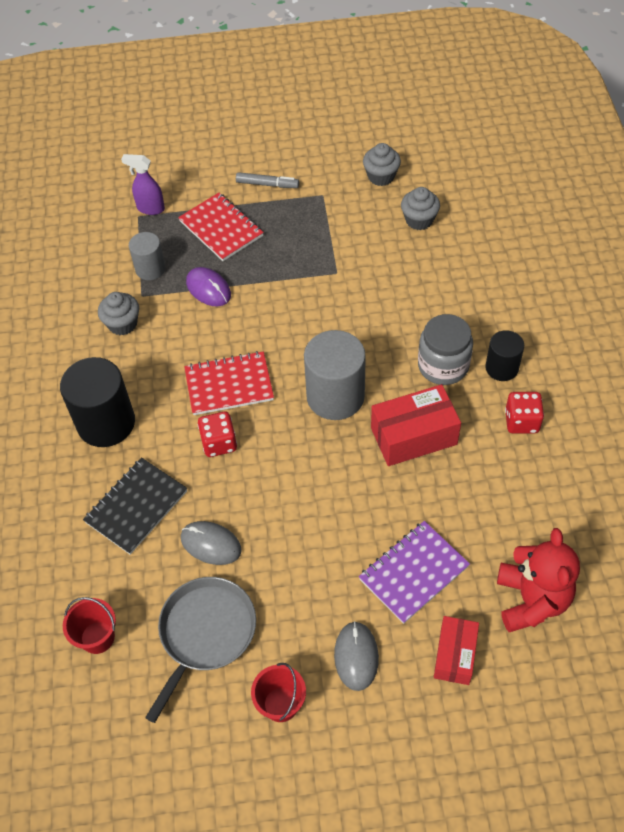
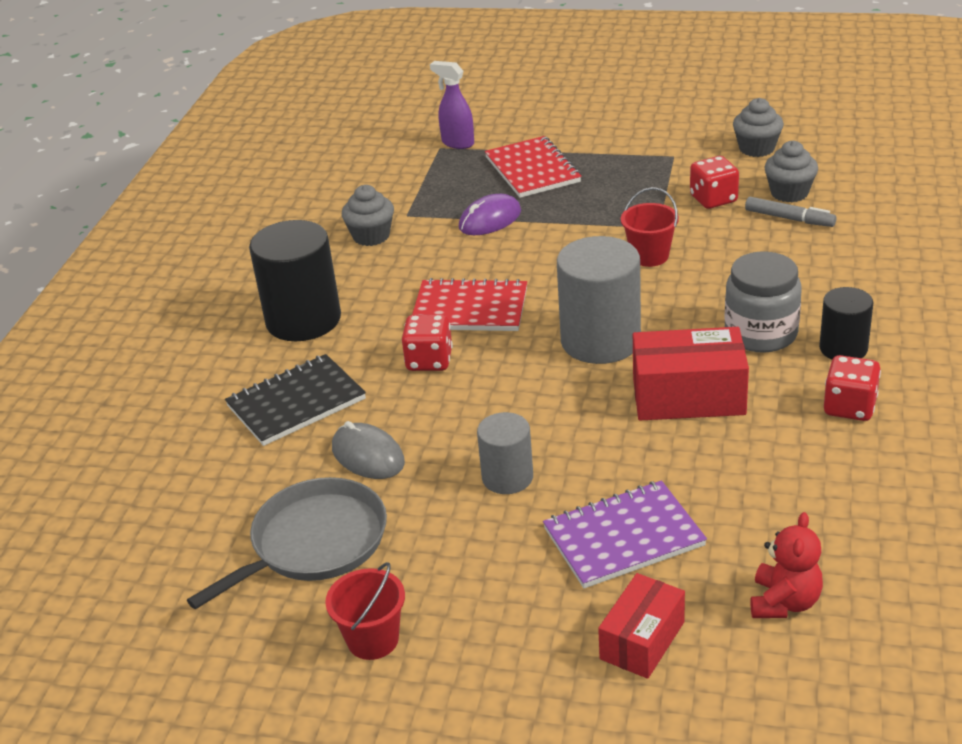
camera: 20 degrees right, 20 degrees down
red bucket [63,597,116,654] -> red bucket moved to [621,187,679,267]
grey cylinder [129,232,166,280] -> grey cylinder moved to [477,412,533,494]
purple mouse [186,267,231,307] -> purple mouse turned 75 degrees clockwise [459,194,521,235]
grey marker [236,172,299,188] -> grey marker moved to [745,197,836,227]
grey mouse [334,621,379,691] -> none
red teddy bear [497,528,580,632] -> red teddy bear [750,512,823,618], size x0.62
none -> red dice [690,156,739,209]

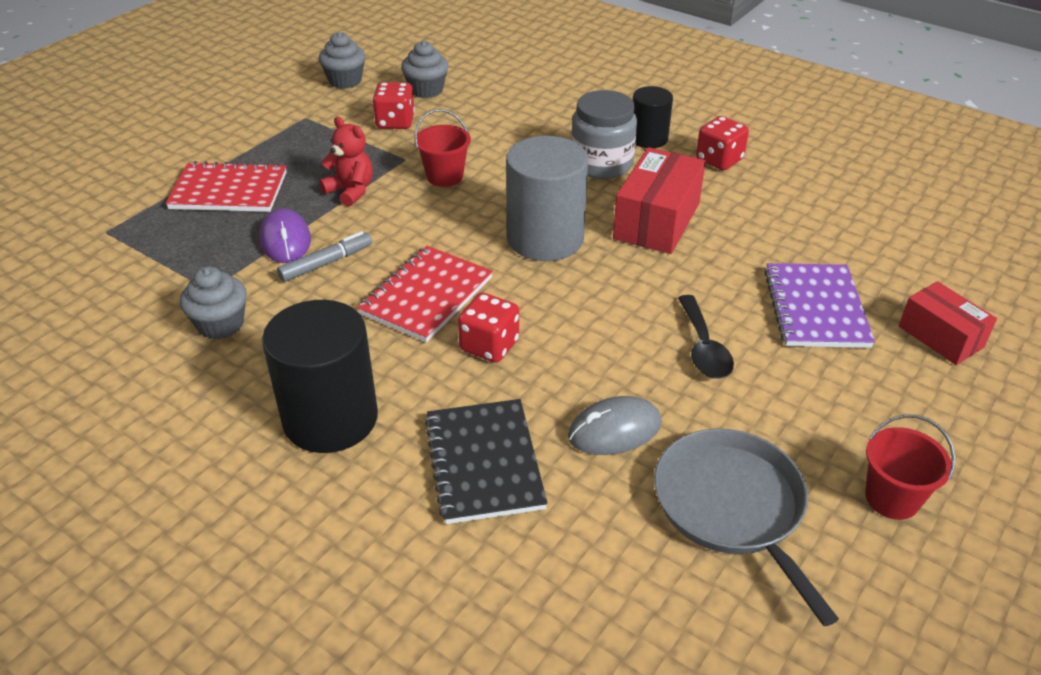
camera: 70 degrees left, 5 degrees up
purple spray bottle [430,61,474,149] -> none
grey cylinder [477,412,533,494] -> black spoon [678,295,734,379]
grey marker [745,197,836,227] -> grey marker moved to [277,231,372,282]
red teddy bear [750,512,823,618] -> red teddy bear moved to [319,116,373,207]

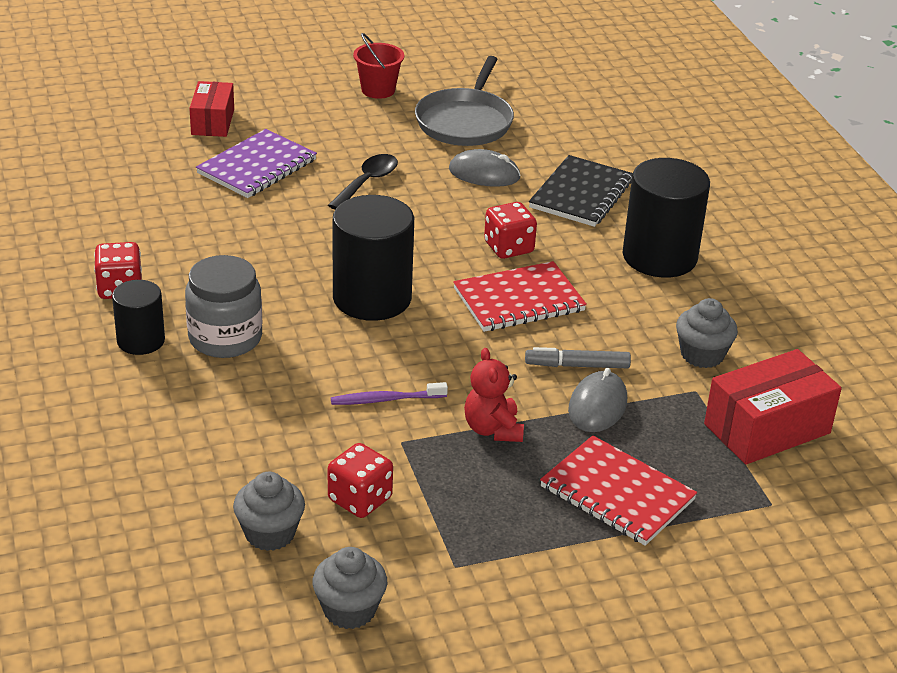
camera: 145 degrees left, 5 degrees down
purple mouse [259,208,311,263] -> grey mouse [568,368,627,432]
red bucket [415,109,471,187] -> purple toothbrush [331,382,448,405]
grey cylinder [506,136,588,261] -> black cylinder [333,195,414,321]
red box [613,147,706,254] -> red box moved to [704,349,842,465]

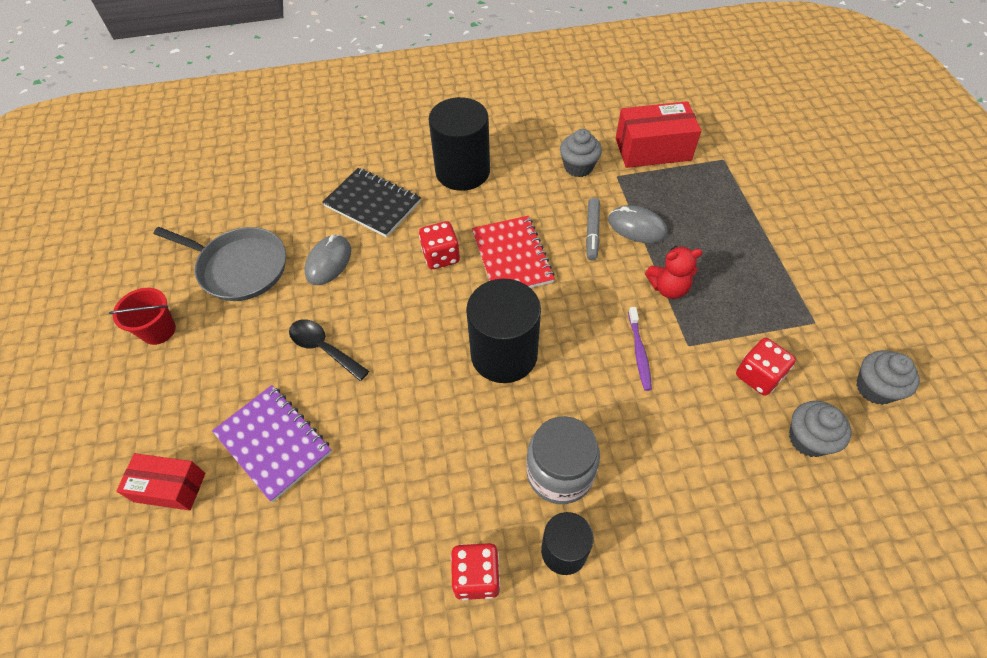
camera: 80 degrees left, 20 degrees up
red notebook [540,435,697,546] -> none
red box [704,349,842,465] -> red box turned 75 degrees counterclockwise [616,101,701,168]

